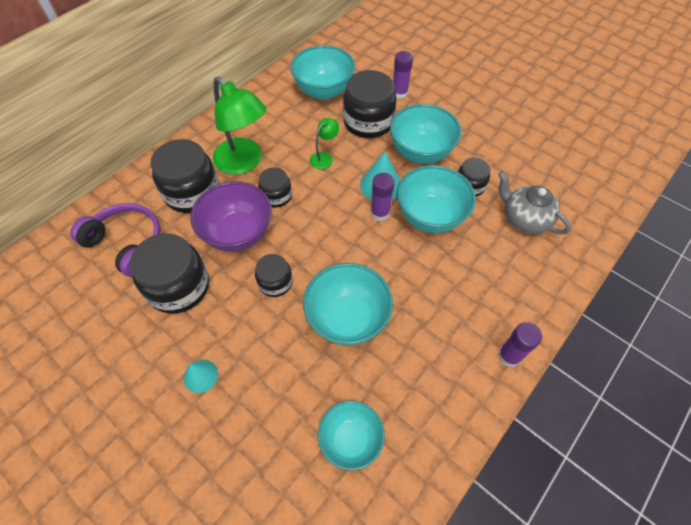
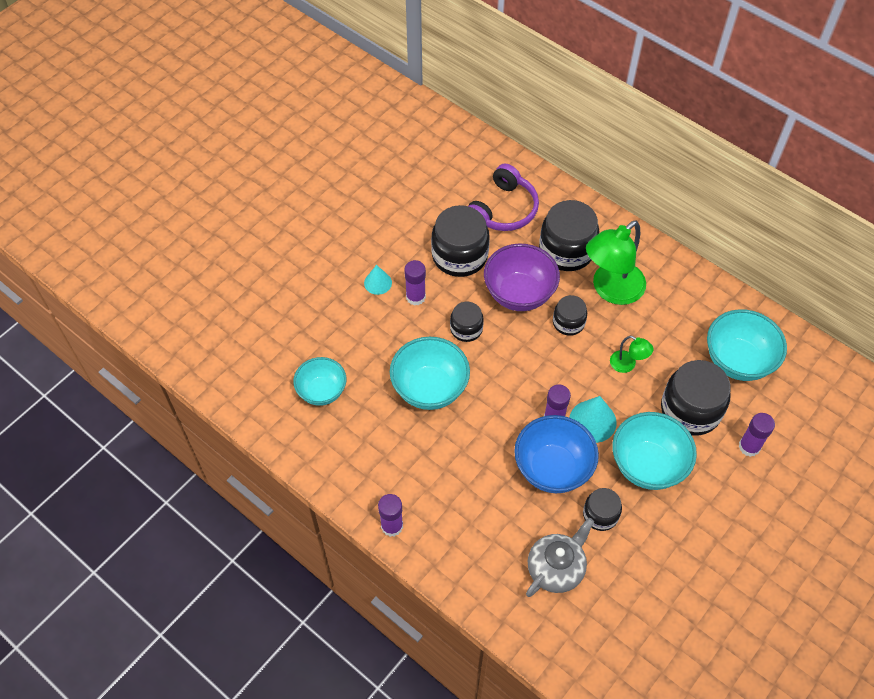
camera: 90 degrees right, 0 degrees up
turquoise bowl [397,165,476,233] -> blue bowl [514,415,599,493]
none -> purple glue stick [404,260,426,306]

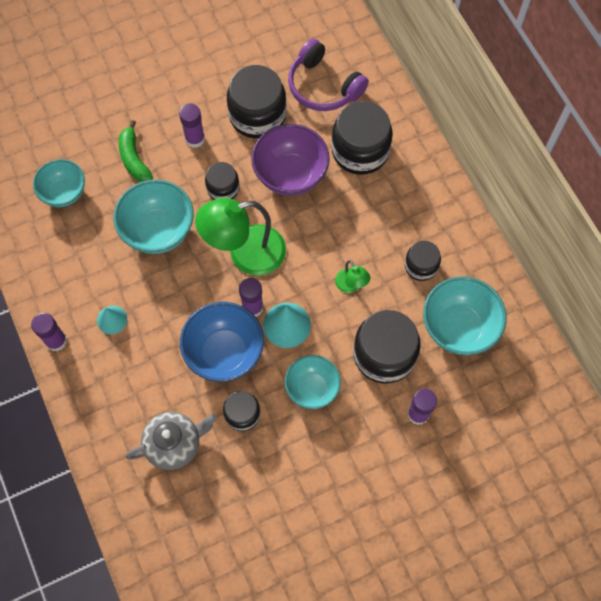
camera: 25 degrees right, 10 degrees up
turquoise cone [364,265,392,295] -> turquoise cone moved to [97,306,127,334]
purple headphones [468,164,539,231] -> purple headphones turned 75 degrees clockwise [288,39,369,111]
black jar [553,295,587,336] -> black jar moved to [405,241,441,281]
green lamp [586,220,646,305] -> green lamp moved to [195,198,286,276]
turquoise bowl [612,412,697,490] -> turquoise bowl [285,355,341,409], size x0.67
none -> green banana [119,120,153,182]

